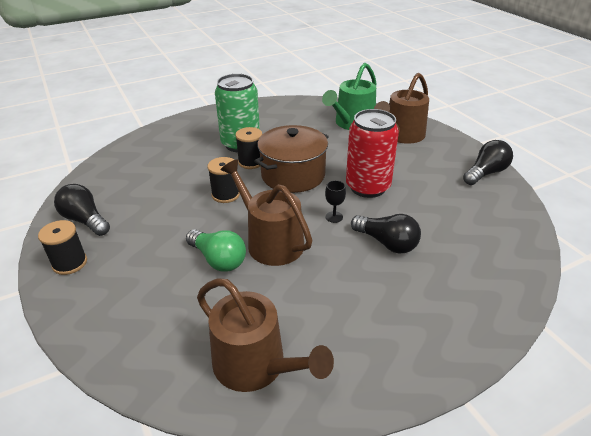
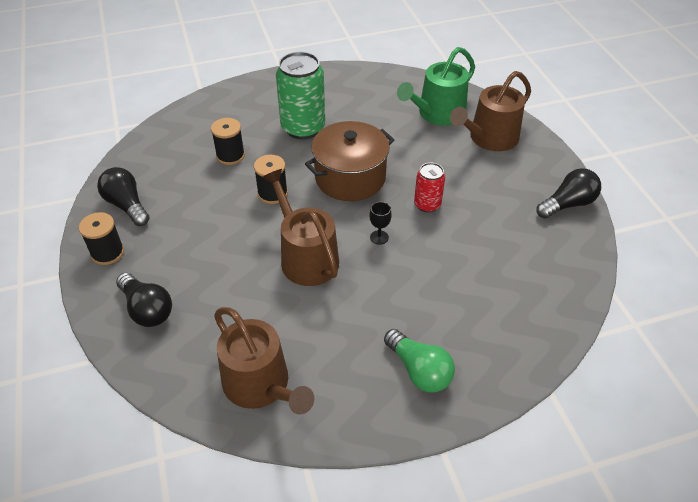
camera: 10 degrees right, 10 degrees up
green light bulb [186,229,246,272] -> green light bulb moved to [384,329,455,392]
black spool [235,127,262,169] -> black spool moved to [211,118,245,165]
red can [346,109,399,198] -> red can [414,163,445,213], size x0.55
black light bulb [351,214,421,254] -> black light bulb moved to [116,273,172,327]

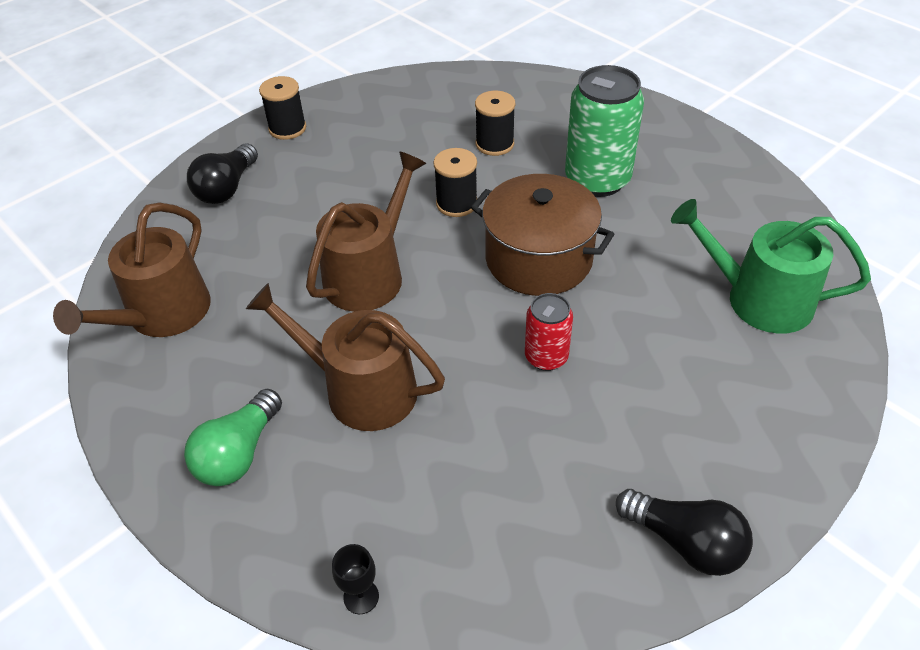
camera: 65 degrees right, 0 degrees up
black light bulb [97,167,150,226] -> none
black goblet [369,202,392,245] -> black goblet moved to [332,544,379,614]
brown watering can [450,71,531,151] -> brown watering can moved to [246,283,445,431]

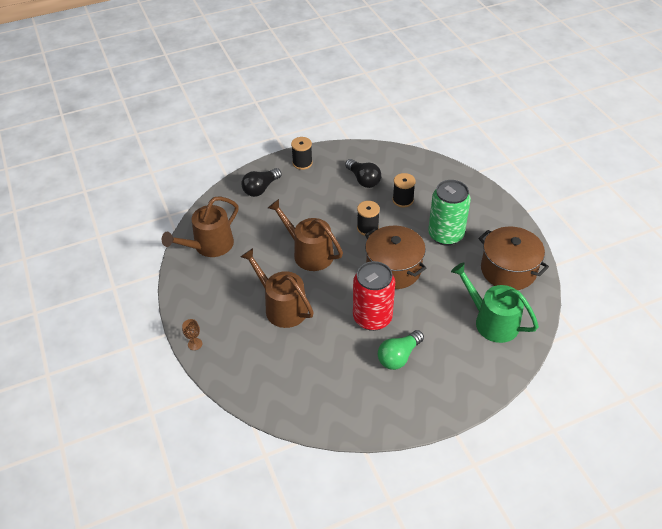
camera: 20 degrees right, 0 degrees up
green light bulb [184,389,282,486] -> green light bulb moved to [378,330,424,370]
brown watering can [306,151,426,312] -> brown watering can turned 105 degrees counterclockwise [268,199,343,271]
black goblet [332,544,379,614] -> none
red can [525,293,573,371] -> red can [353,261,395,331], size x1.83
black light bulb [616,489,753,576] -> black light bulb moved to [345,159,381,188]
none -> brown goblet [182,319,202,350]
none -> brown pot [479,227,549,290]

